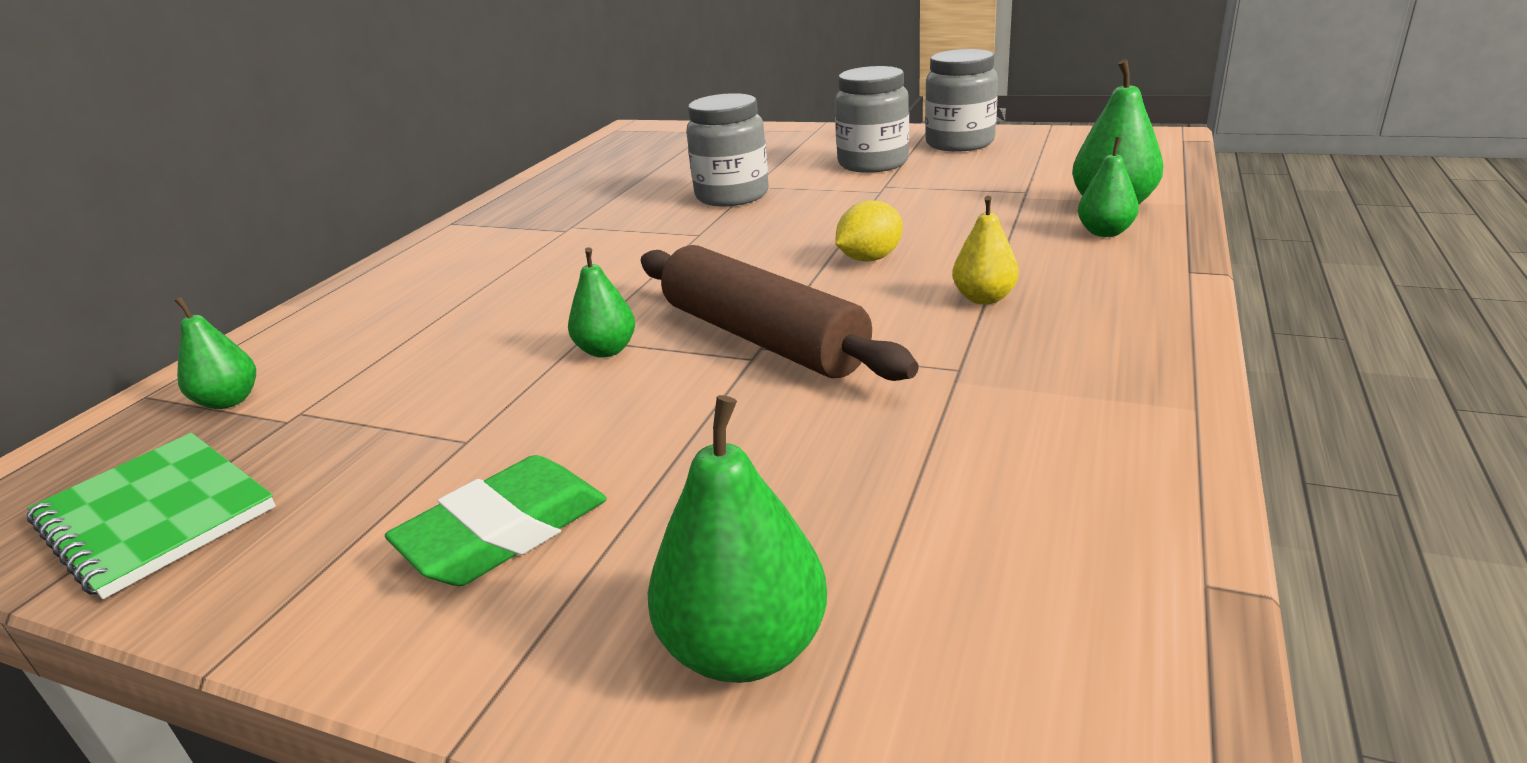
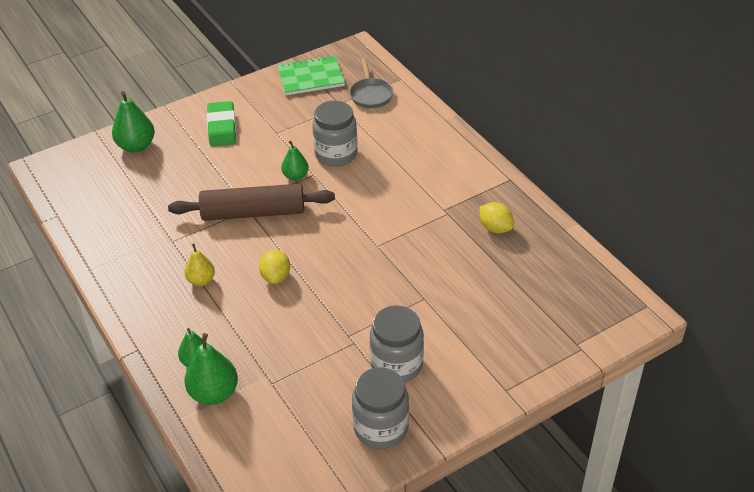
camera: 125 degrees right, 15 degrees up
green pear [174,297,256,409] -> grey pan [350,58,394,108]
grey jar [686,93,769,206] -> grey jar moved to [312,101,358,166]
none -> yellow lemon [479,202,514,234]

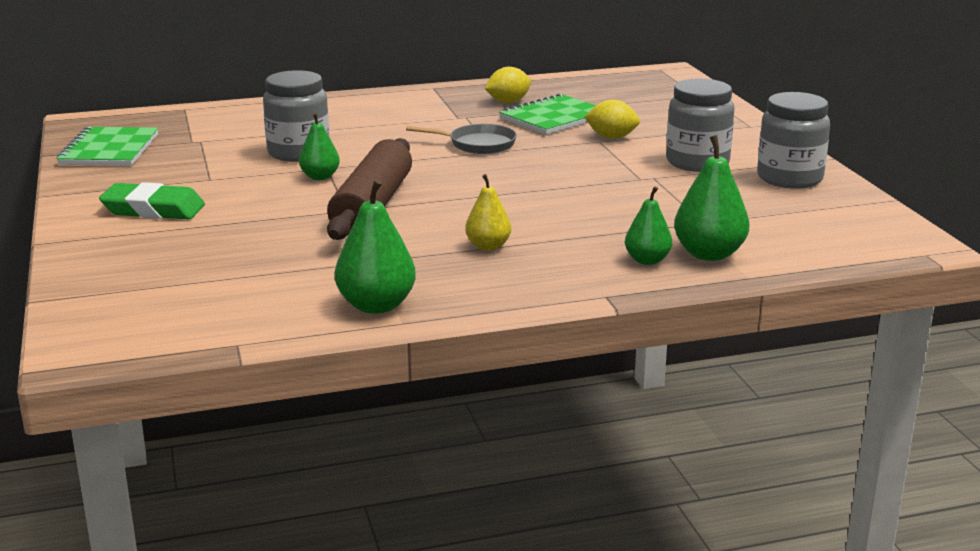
camera: 75 degrees left, 20 degrees down
green pear [112,91,155,153] -> green pear moved to [335,179,416,314]
yellow lemon [259,249,290,284] -> yellow lemon moved to [584,100,640,139]
grey pan [350,58,394,108] -> grey pan moved to [406,124,517,154]
none -> green notebook [499,94,596,135]

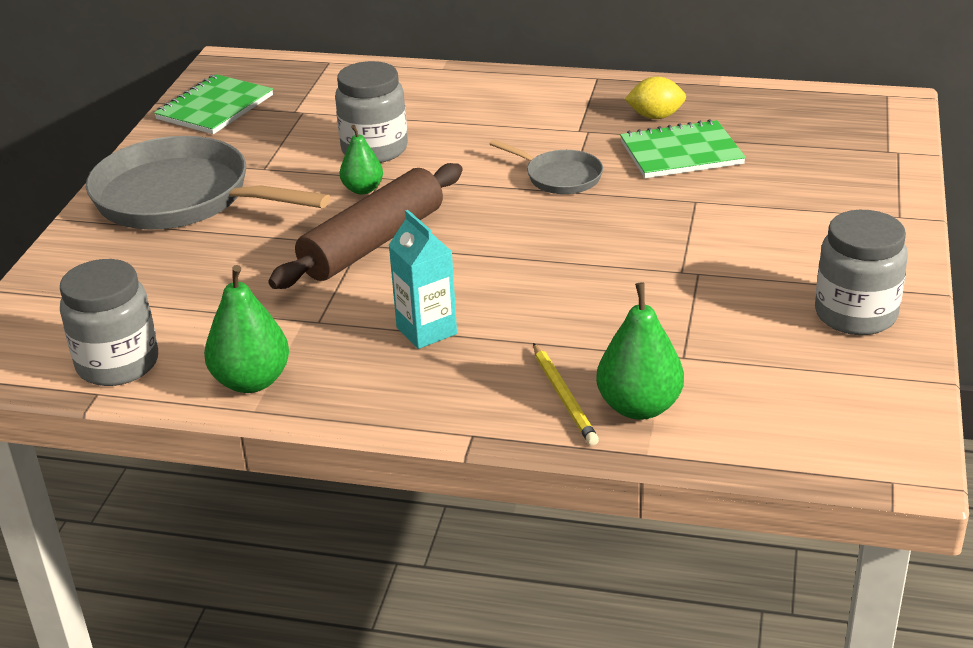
camera: 30 degrees right, 10 degrees up
green eraser [99,182,205,219] -> grey pan [86,136,330,229]
yellow pear [465,174,511,251] -> turquoise carton [389,210,457,349]
yellow lemon [584,100,640,139] -> none
green pear [625,186,672,265] -> yellow pencil [533,343,599,446]
grey jar [666,79,735,172] -> grey jar moved to [60,259,158,386]

